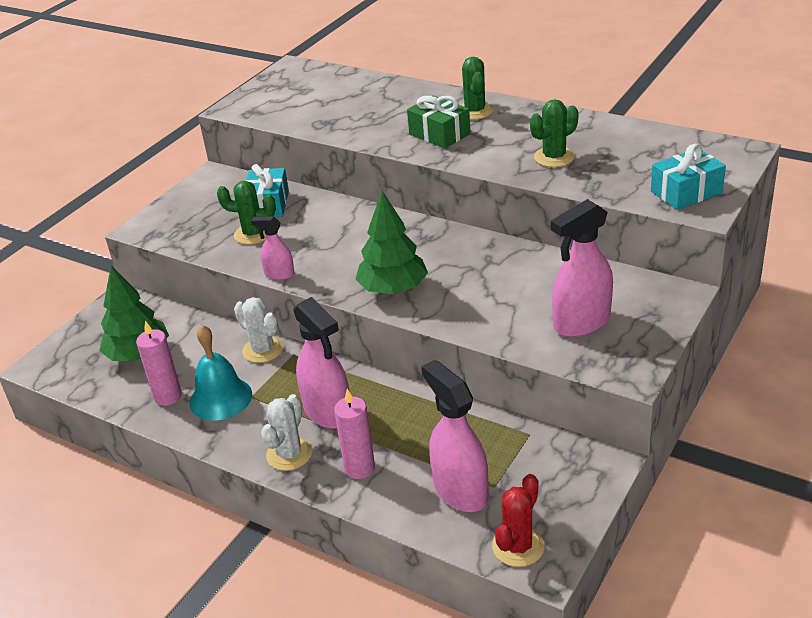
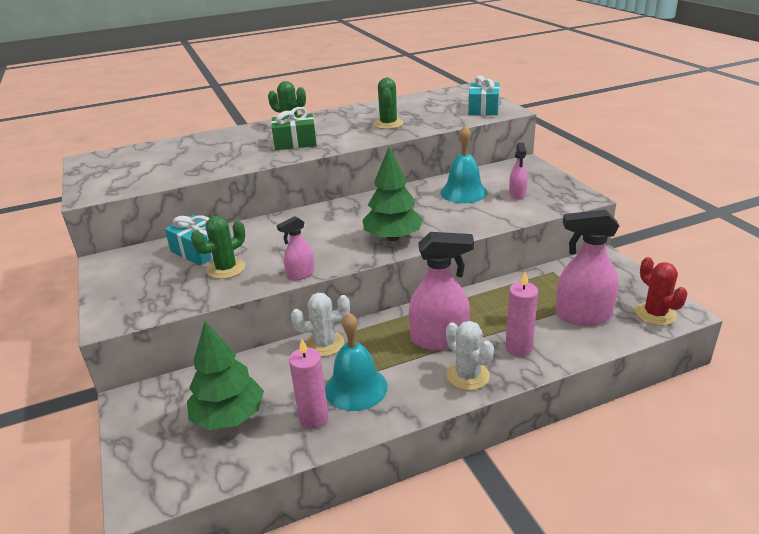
camera: 55 degrees left, 5 degrees down
pink spray bottle [551,199,613,337] -> pink spray bottle [509,143,527,199], size x0.54
none -> turquoise bell [440,126,487,203]

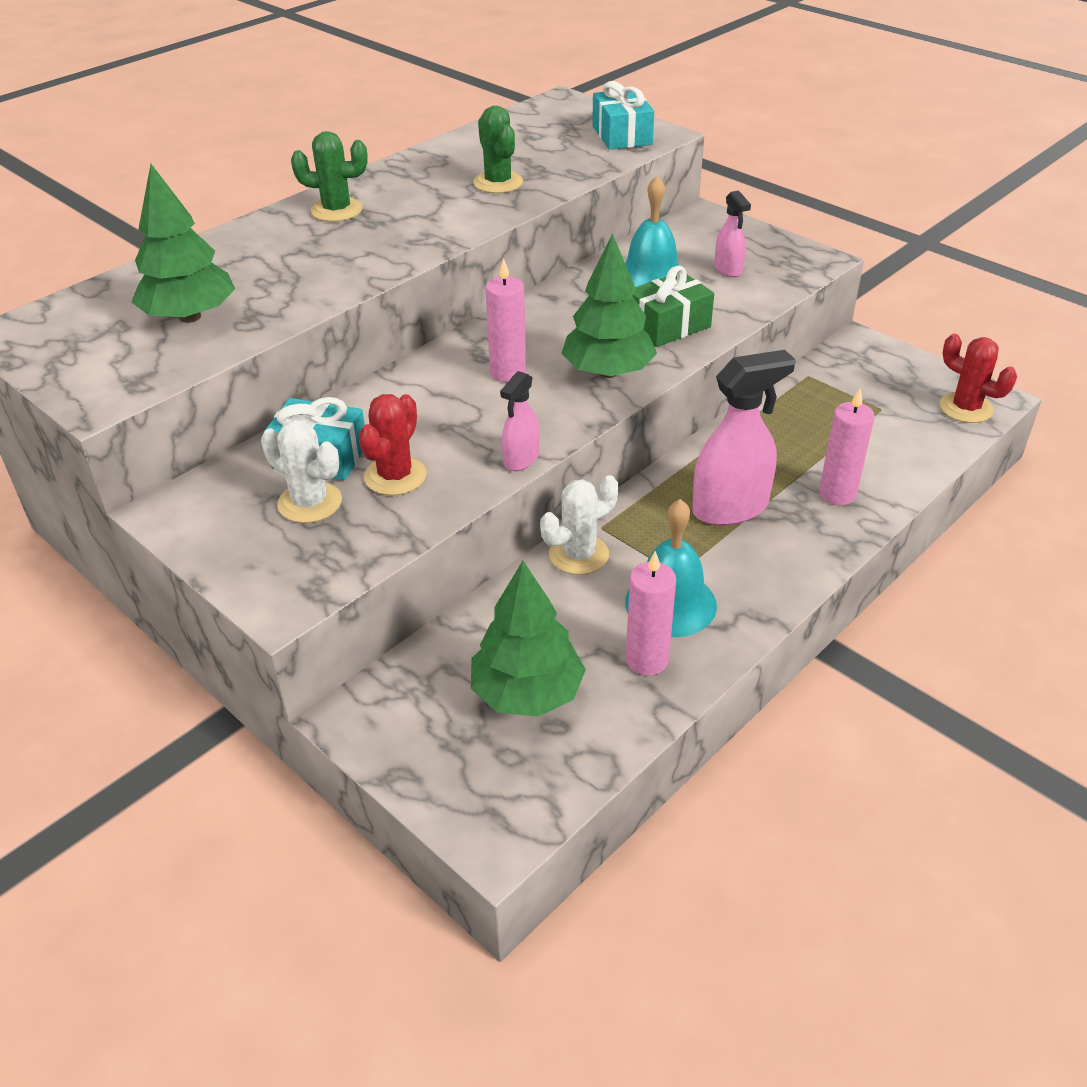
camera: 25 degrees left, 10 degrees up
green cactus [191,216,245,279] -> red cactus [358,394,427,495]
green gift [271,107,317,150] -> green gift moved to [633,266,714,347]
white cactus [446,321,494,390] -> white cactus moved to [261,420,342,523]
pink spray bottle [556,210,619,326] -> none
none -> green tree [131,164,235,323]
none -> pink candle [486,258,526,382]

